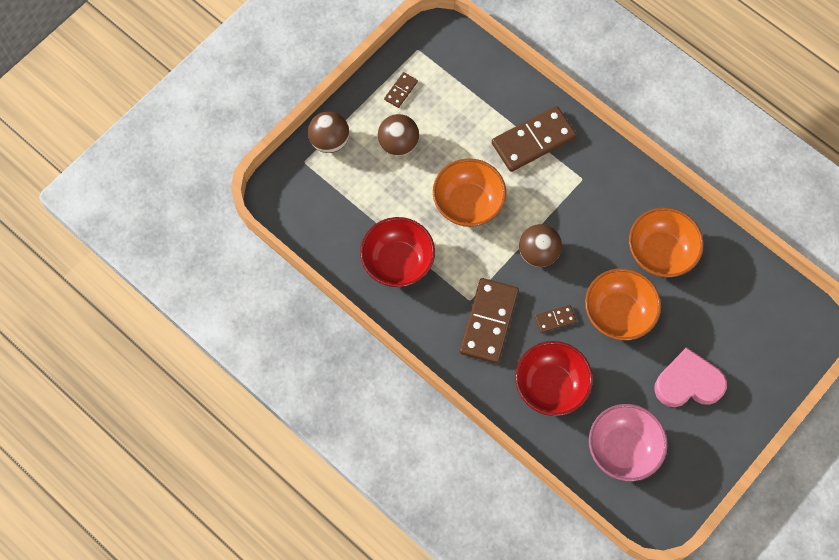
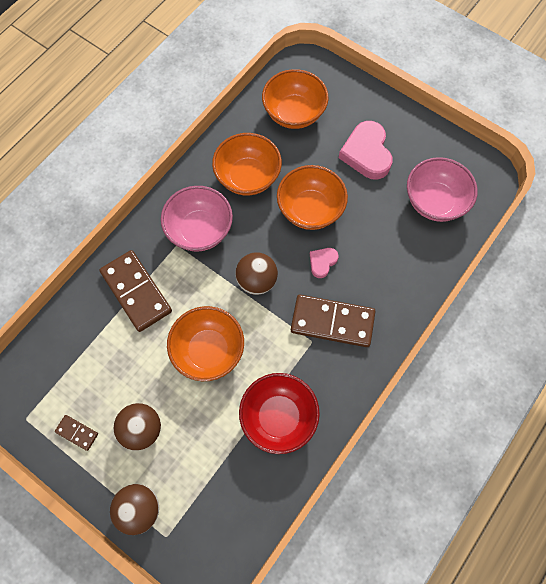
camera: 95 degrees left, 0 degrees up
red bowl [515,341,593,416] -> none
brown domino [535,305,576,333] -> pink heart [310,248,338,278]
none -> pink bowl [161,186,233,252]
none -> orange bowl [262,69,329,129]

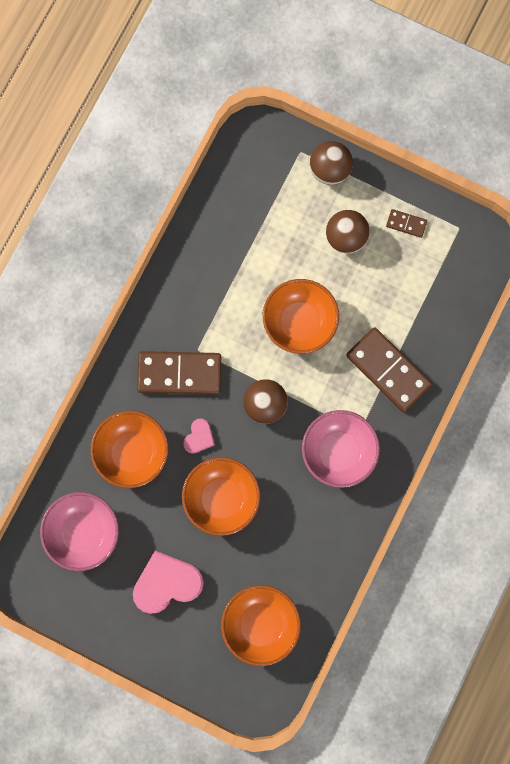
camera: 170 degrees right, 10 degrees up
orange bowl [212,133,282,195] -> orange bowl moved to [90,411,168,488]
red bowl [239,373,320,454] -> none
pink heart [339,121,393,180] -> pink heart turned 90 degrees counterclockwise [133,551,204,614]

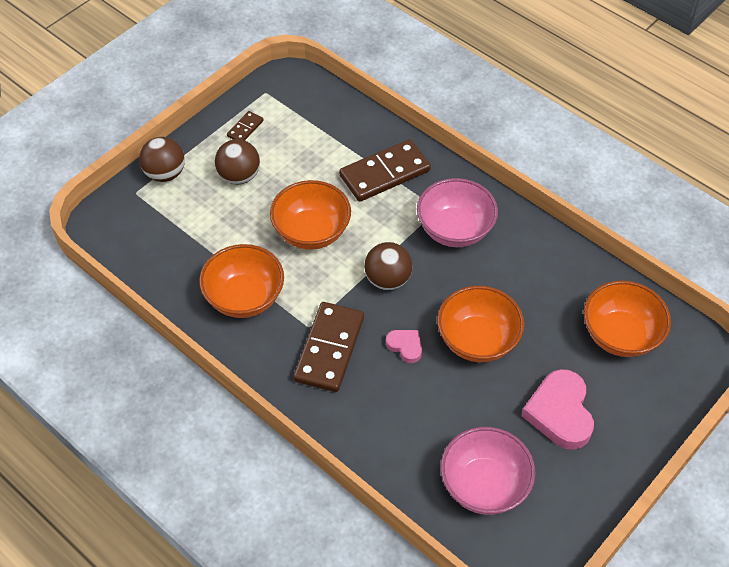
camera: 75 degrees left, 25 degrees down
orange bowl [90,411,168,488] -> orange bowl moved to [199,244,284,318]

